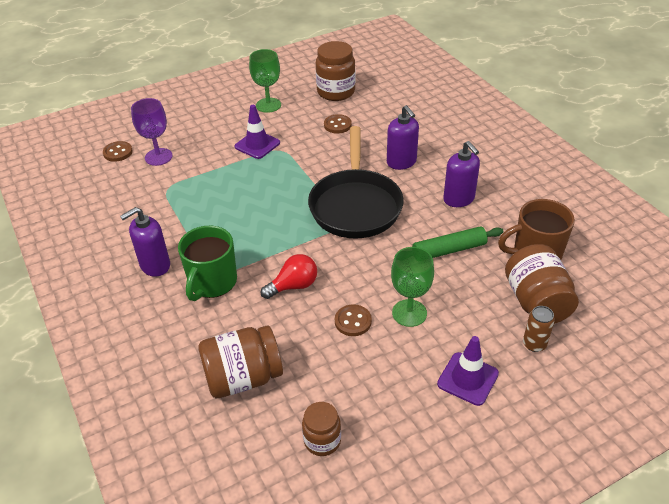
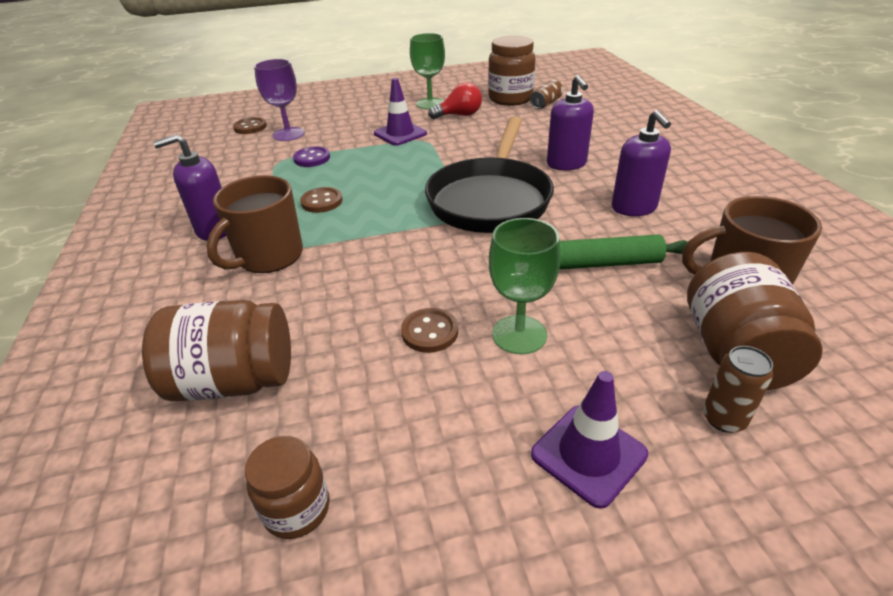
camera: 15 degrees right, 5 degrees down
green mug [178,226,237,301] -> brown mug [207,175,303,273]
red light bulb [260,254,317,299] -> red light bulb moved to [428,82,482,119]
brown button [324,114,352,134] -> brown button moved to [300,187,342,213]
none -> purple button [293,147,330,167]
none -> brown can [530,80,563,109]

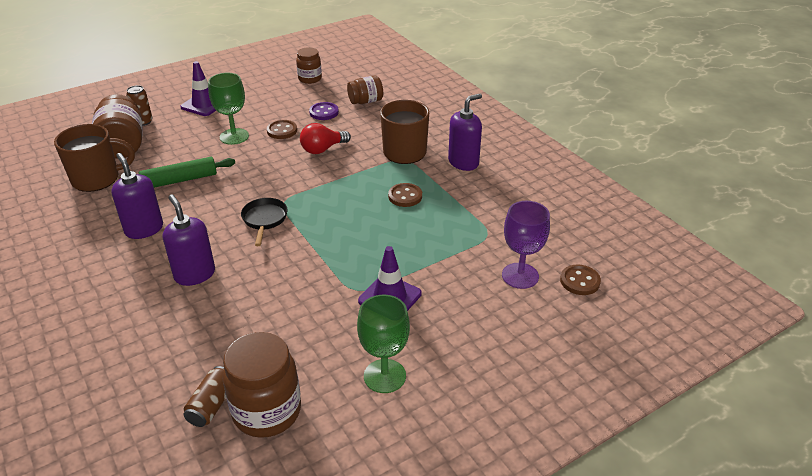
camera: 160 degrees right, 0 degrees up
brown jar [142,300,291,402] -> brown jar [347,76,383,104], size x0.60
purple button [293,147,330,167] -> purple button moved to [309,102,339,120]
black pan [425,116,554,233] -> black pan [241,198,288,246], size x0.44
red light bulb [428,82,482,119] -> red light bulb moved to [300,123,351,154]

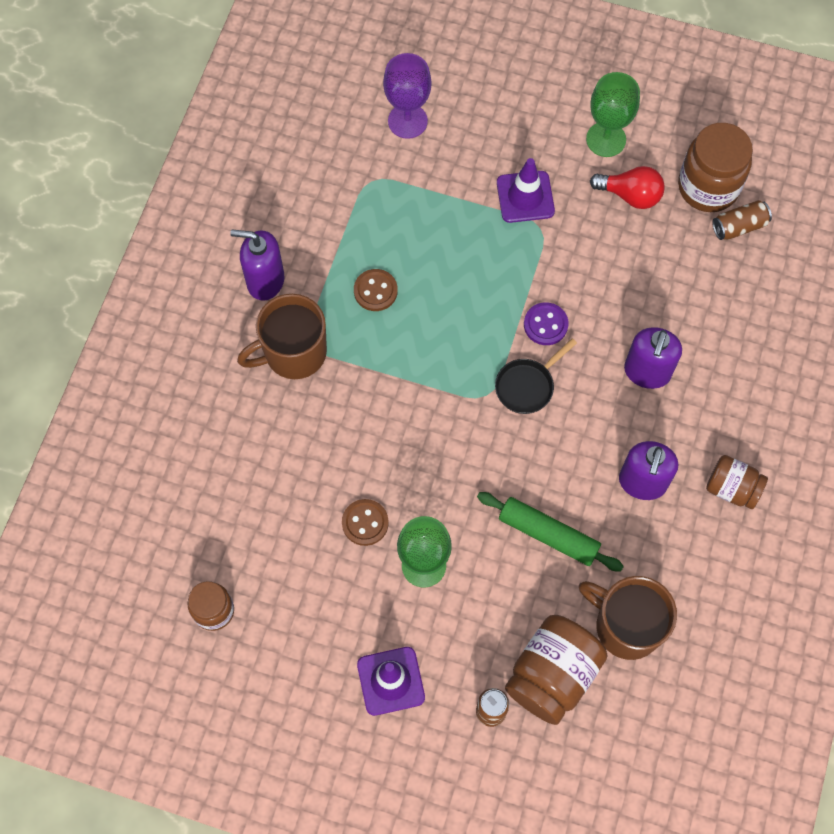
camera: 130 degrees left, 30 degrees up
red light bulb [300,123,351,154] -> red light bulb moved to [590,166,665,209]
purple button [309,102,339,120] -> purple button moved to [524,302,568,345]
brown jar [347,76,383,104] -> brown jar moved to [706,455,768,509]
brown button [560,265,601,295] -> none

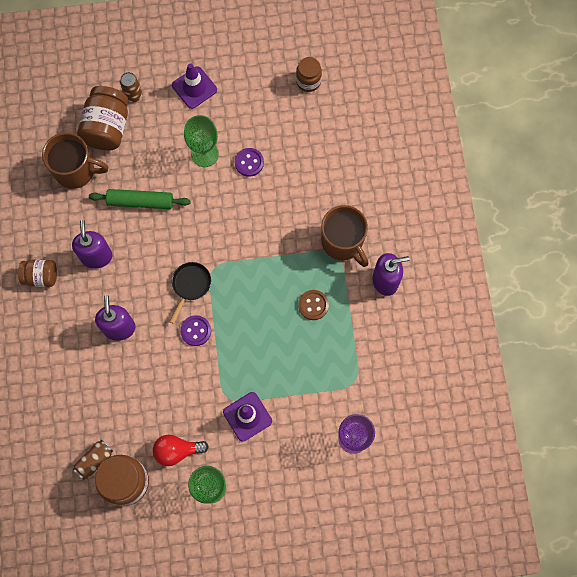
camera: 155 degrees right, 5 degrees up
brown mug [237,294,327,379] -> brown mug turned 105 degrees clockwise [321,205,368,267]
brown button [342,499,389,546] -> purple button [235,148,264,177]

